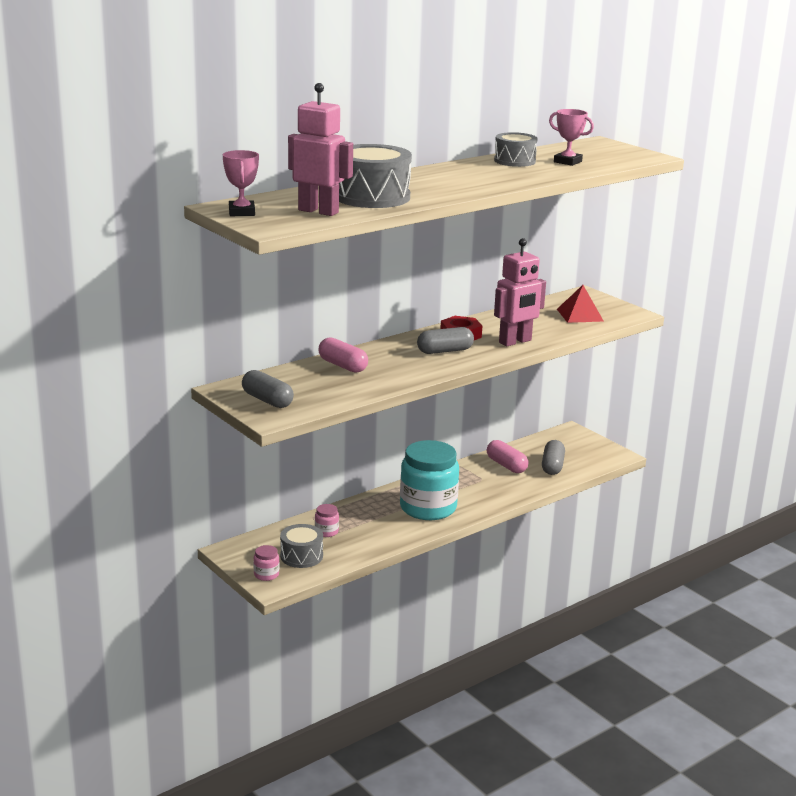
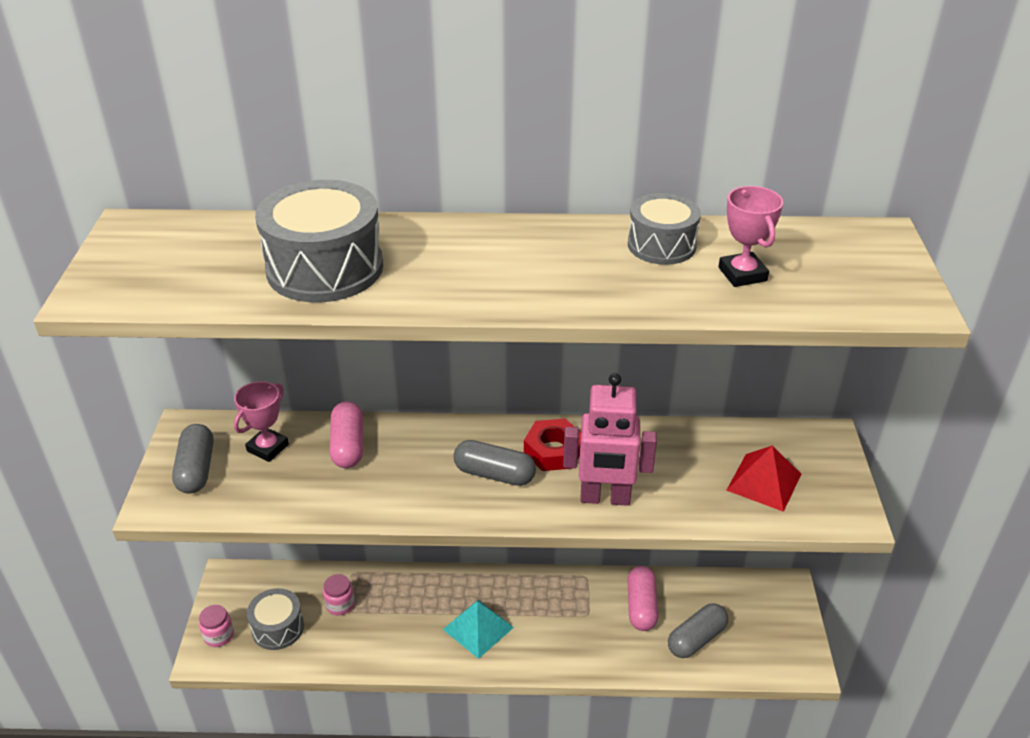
camera: 40 degrees right, 15 degrees up
pink trophy [223,150,259,216] -> pink trophy moved to [234,381,289,462]
pink robot [288,83,353,216] -> none
turquoise jar [400,440,459,520] -> turquoise pyramid [443,600,514,659]

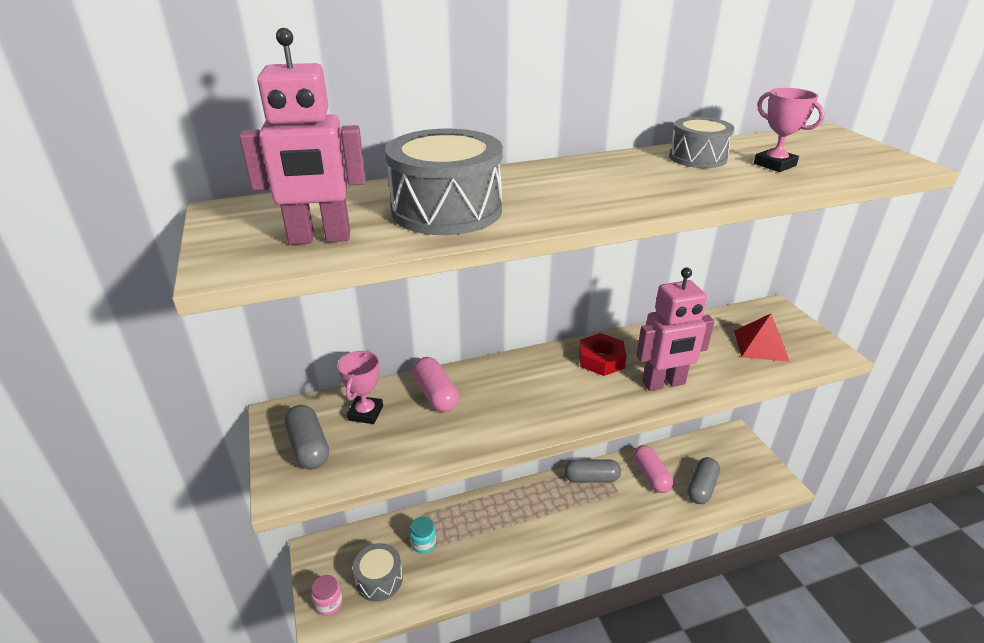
camera: 20 degrees left, 5 degrees down
pink jar [323,574,355,615] -> turquoise jar [410,517,436,554]
turquoise pyramid [443,600,514,659] -> none
grey capsule [454,440,536,486] -> grey capsule moved to [564,459,621,483]
none -> pink robot [239,28,366,245]

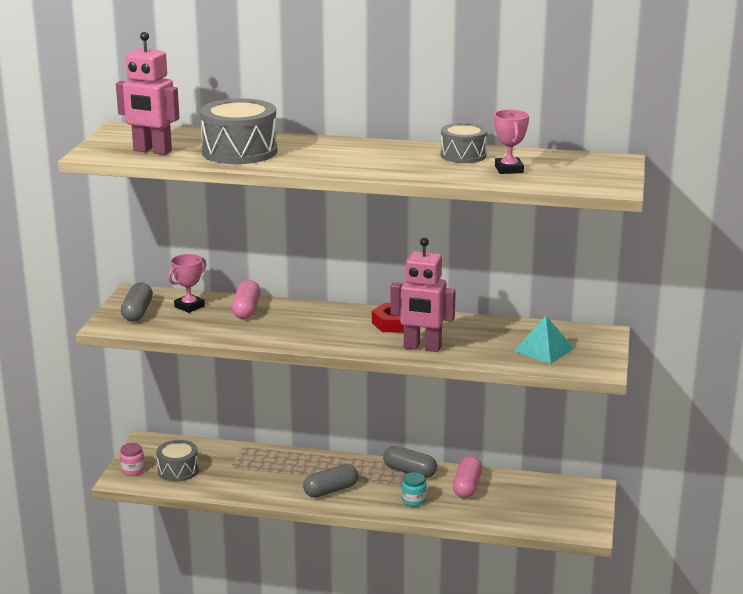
camera: 30 degrees right, 10 degrees down
turquoise jar [410,517,436,554] -> turquoise jar moved to [402,472,427,507]
grey capsule [687,457,720,504] -> grey capsule moved to [303,464,358,497]
red pyramid [734,314,790,362] -> turquoise pyramid [514,316,574,364]

